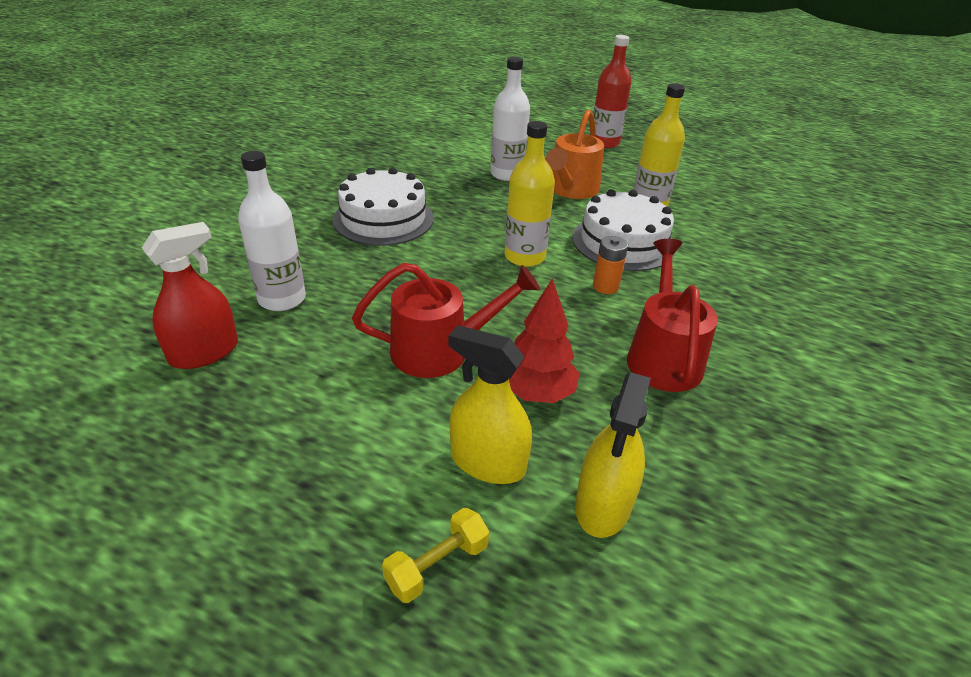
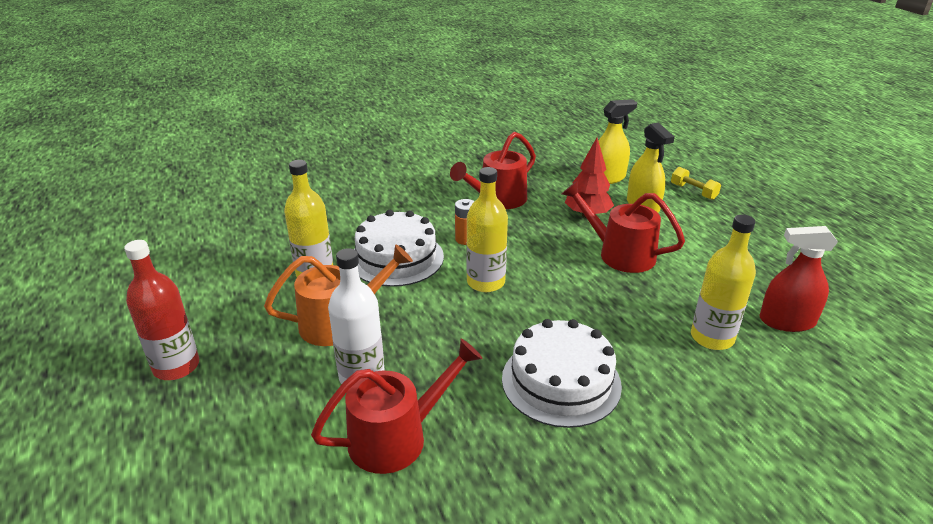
camera: 135 degrees left, 5 degrees down
white bottle [238,151,306,311] -> yellow bottle [691,214,756,350]
yellow dumbbell [382,508,489,603] -> yellow dumbbell turned 45 degrees clockwise [671,167,721,200]
none -> red watering can [311,339,483,474]

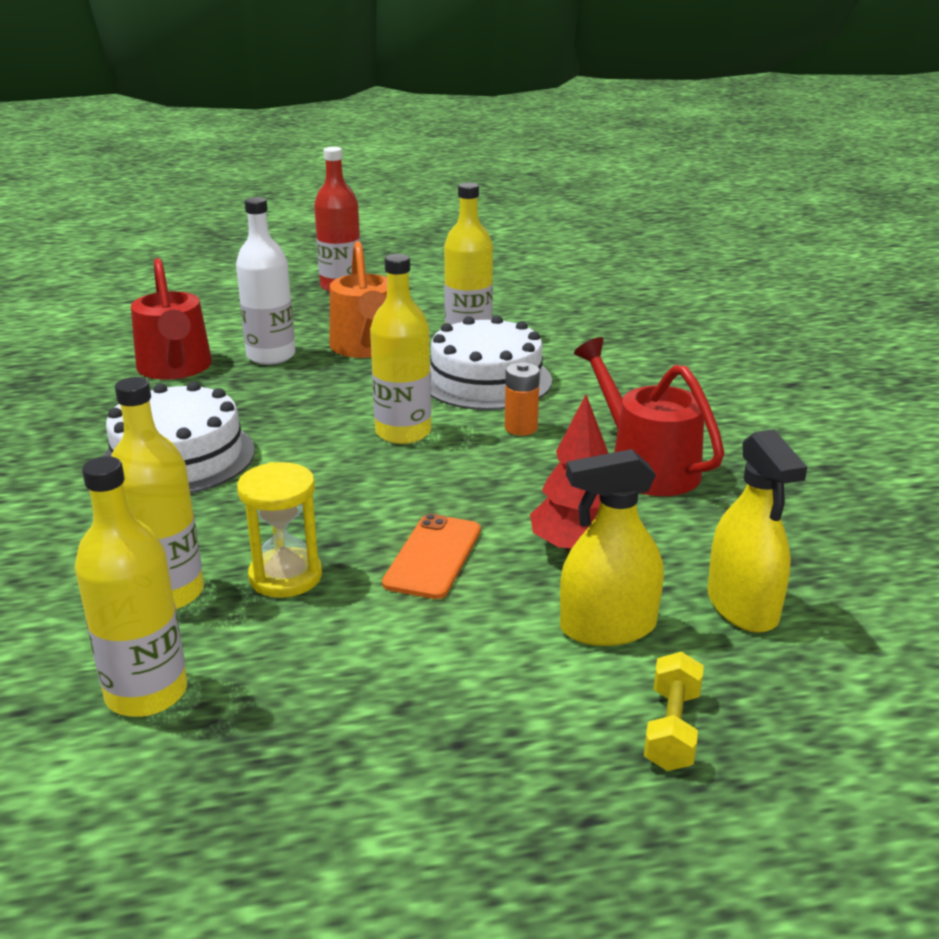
camera: 100 degrees right, 5 degrees down
red watering can [562,181,685,273] -> orange phone [382,514,481,599]
yellow dumbbell [671,167,721,200] -> yellow dumbbell turned 45 degrees counterclockwise [644,651,704,771]
red spray bottle [760,226,838,332] -> yellow bottle [74,456,187,717]
none -> yellow hourglass [237,462,322,598]

